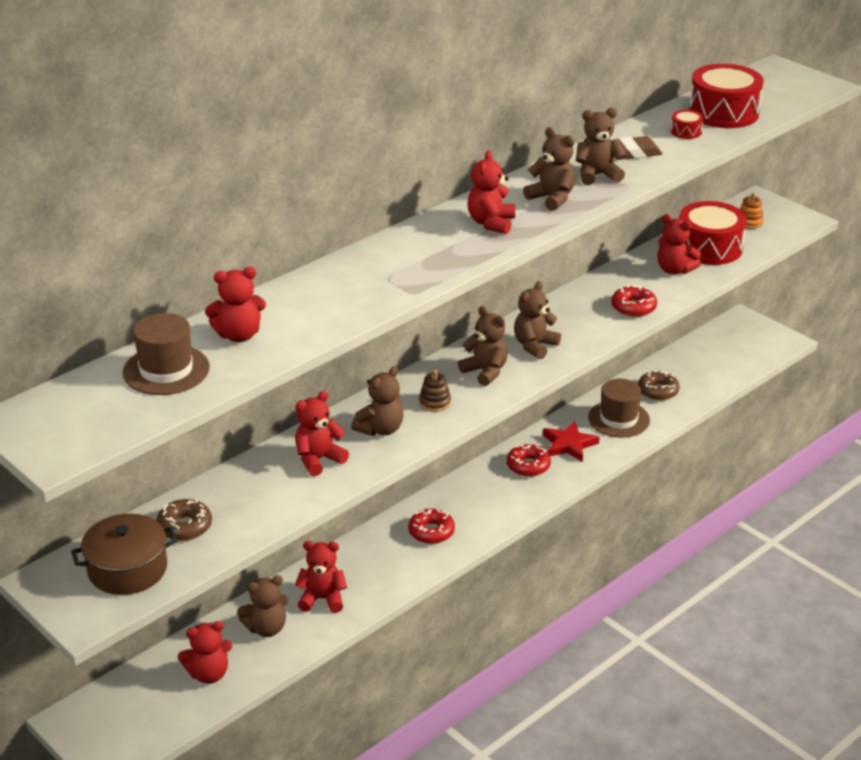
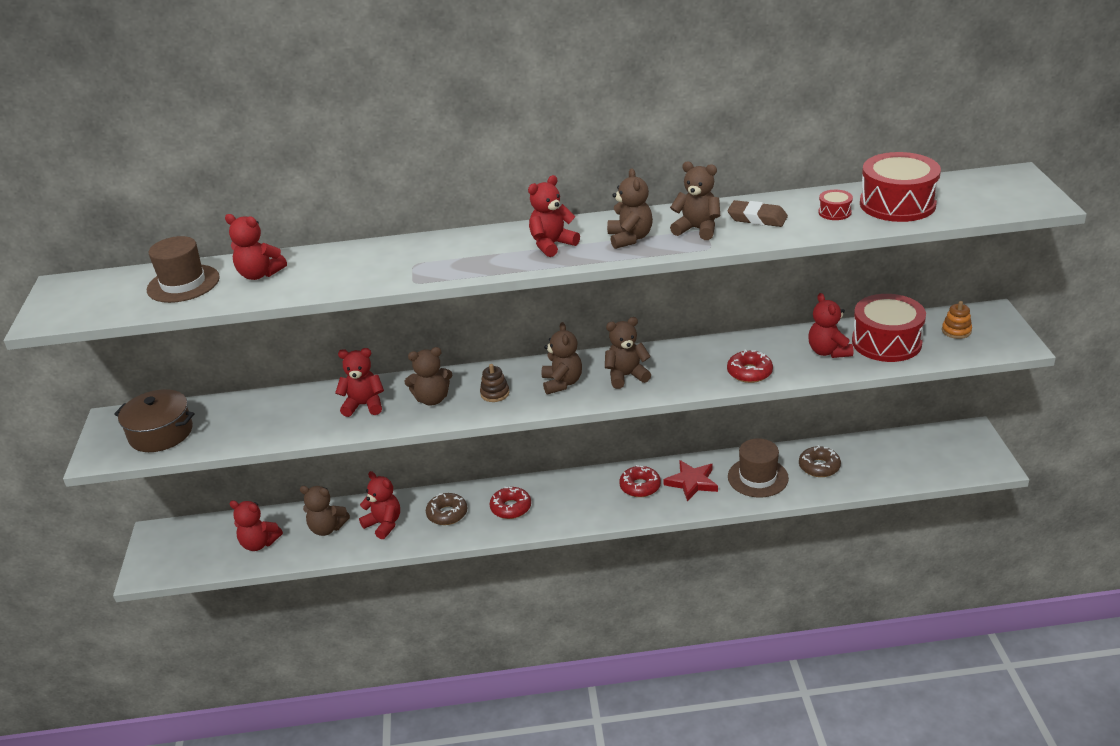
camera: 40 degrees right, 0 degrees up
brown donut [156,499,212,541] -> brown donut moved to [426,493,467,525]

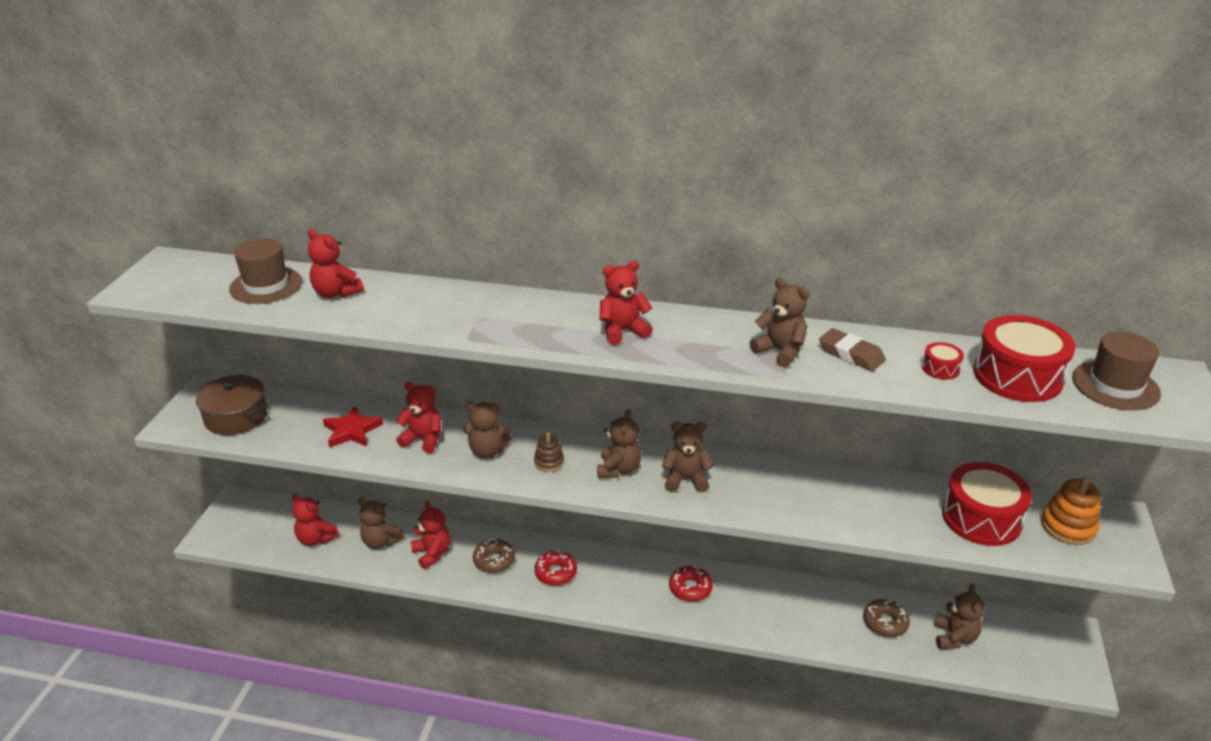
camera: 15 degrees right, 0 degrees up
brown teddy bear [607,168,653,249] -> brown teddy bear moved to [934,584,985,649]
red star [663,460,718,501] -> red star moved to [323,406,383,448]
red donut [727,350,773,383] -> none
brown hat [728,438,789,497] -> brown hat moved to [1072,332,1161,410]
red teddy bear [808,293,853,358] -> none
orange stacking toy [942,301,972,339] -> orange stacking toy [1041,477,1101,545], size x1.61

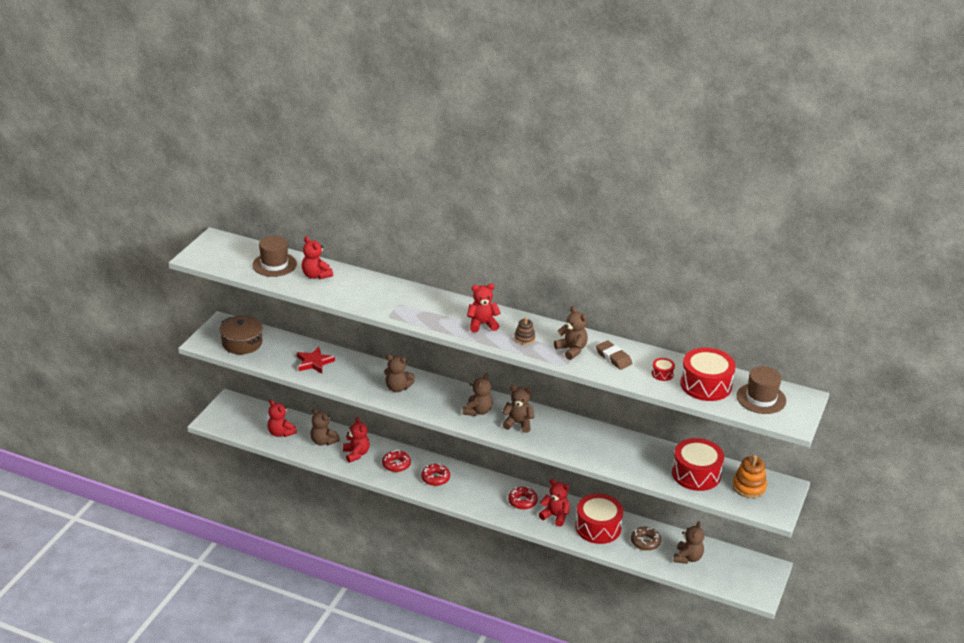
camera: 10 degrees right, 0 degrees up
red teddy bear [396,382,441,453] -> red teddy bear moved to [539,479,570,527]
brown donut [473,538,515,573] -> red donut [382,450,411,472]
brown stacking toy [534,433,564,472] -> brown stacking toy moved to [514,317,535,345]
none -> red drum [575,494,623,544]

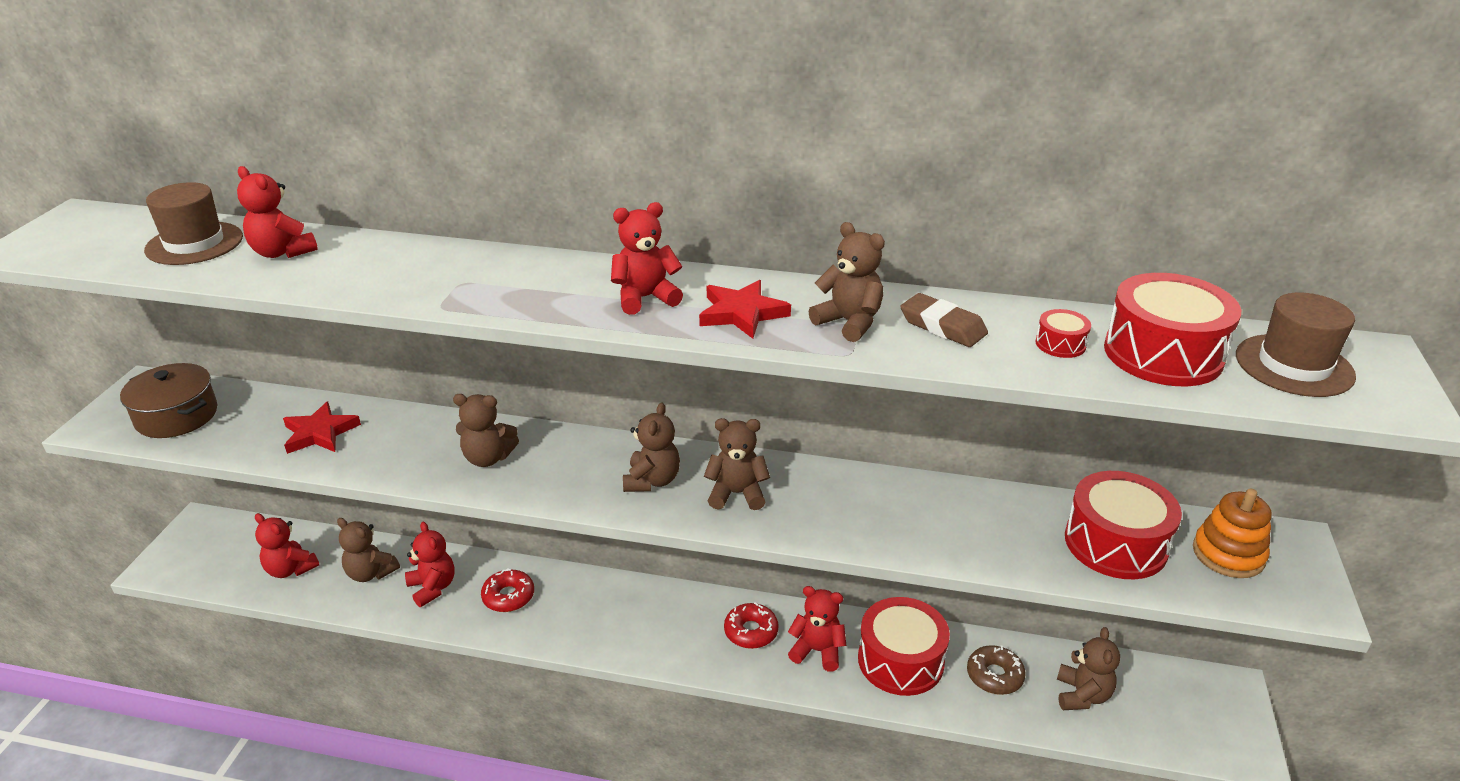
camera: 10 degrees left, 0 degrees up
red donut [421,463,450,486] -> none
brown stacking toy [514,317,535,345] -> red star [699,280,791,339]

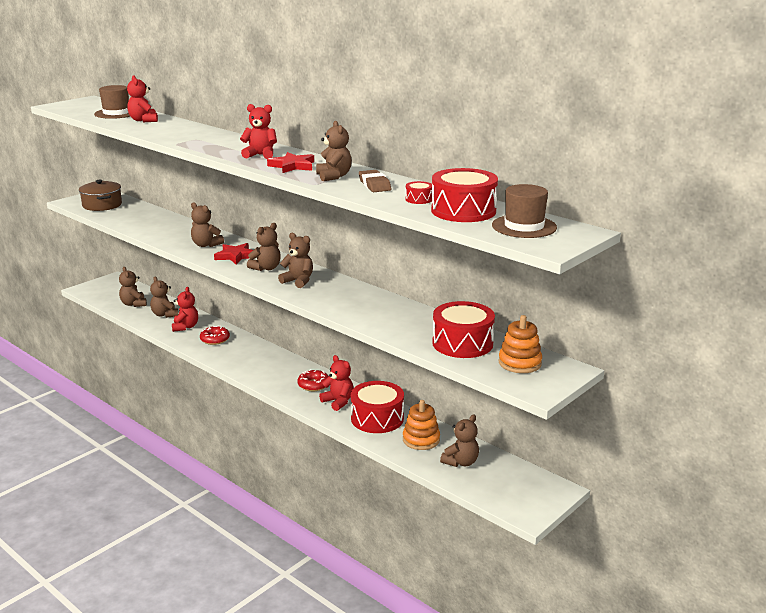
camera: 30 degrees right, 10 degrees down
red teddy bear [255,513,319,578] -> brown teddy bear [119,267,147,307]
red star [283,401,361,454] -> red star moved to [214,243,253,265]
brown donut [967,645,1026,695] -> orange stacking toy [403,400,440,450]

